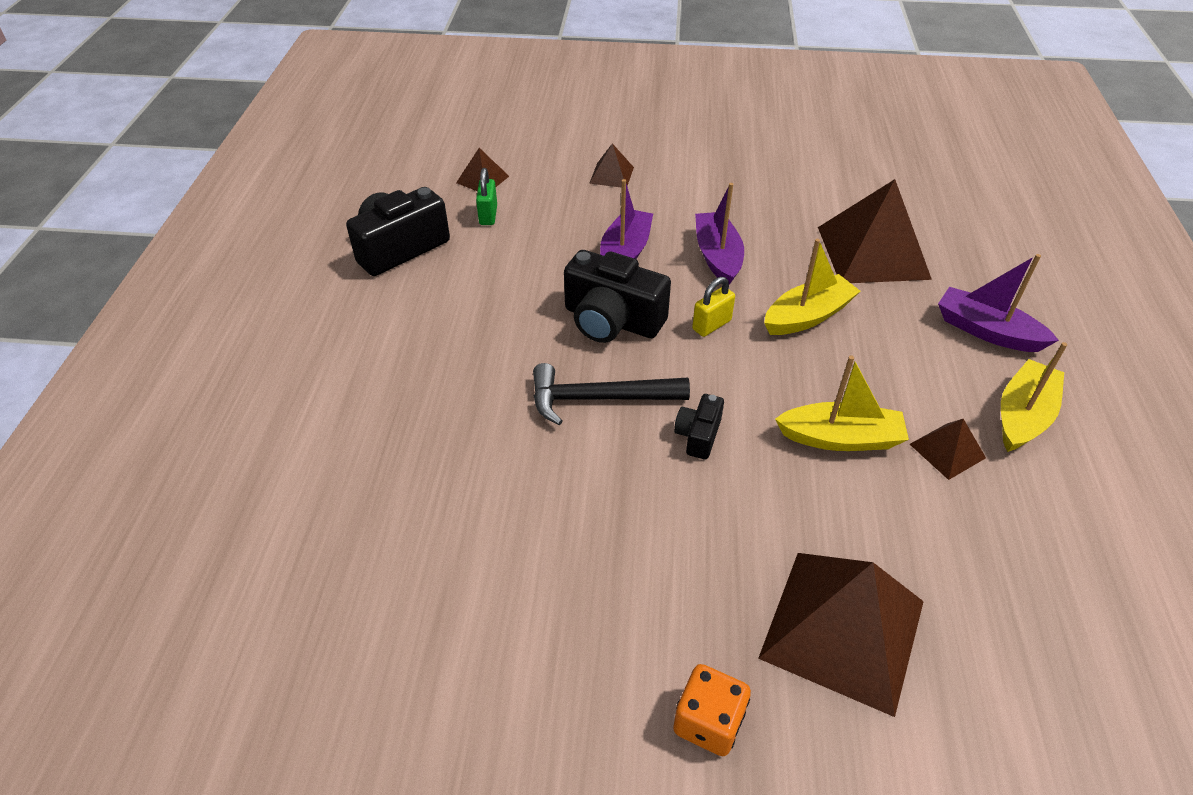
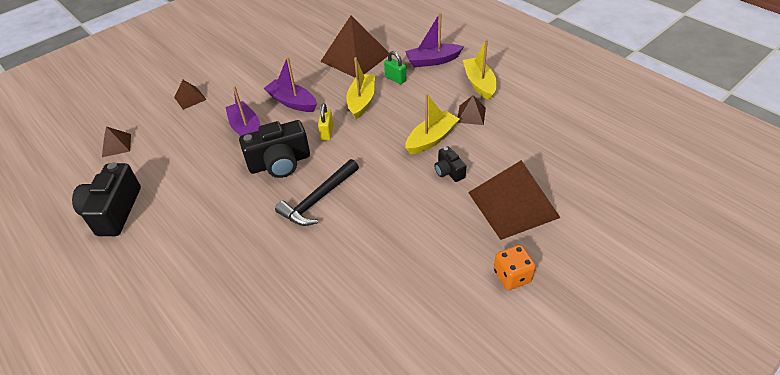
camera: 45 degrees left, 0 degrees up
green padlock [476,168,497,225] -> green padlock moved to [384,51,406,84]
black camera [674,394,724,460] -> black camera moved to [434,146,466,182]

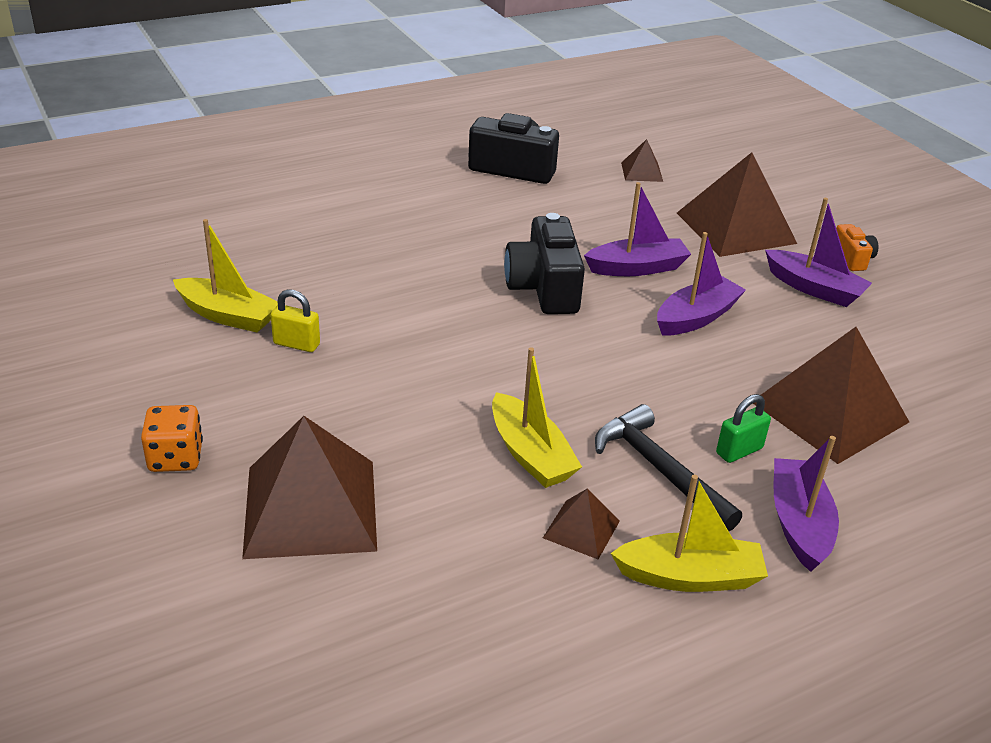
camera: 100 degrees right, 10 degrees down
brown pyramid [174,80,207,110] -> brown pyramid [677,152,797,257], size x2.15
black hammer [275,159,359,226] -> black hammer moved to [595,404,742,531]
yellow padlock [318,103,333,140] -> yellow padlock moved to [271,289,320,352]
yellow boat [346,57,375,119] -> yellow boat moved to [173,219,278,333]
black camera [434,146,466,182] -> none
none -> purple boat [765,198,872,307]
none -> orange camera [836,224,878,271]

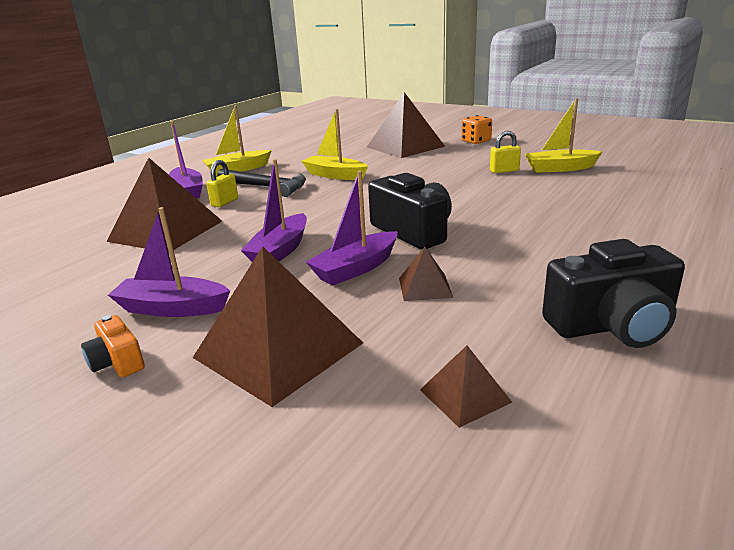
camera: 155 degrees right, 10 degrees down
brown pyramid [543,489,620,559] -> brown pyramid moved to [399,247,453,301]
green padlock [716,394,771,463] -> yellow padlock [206,160,238,207]

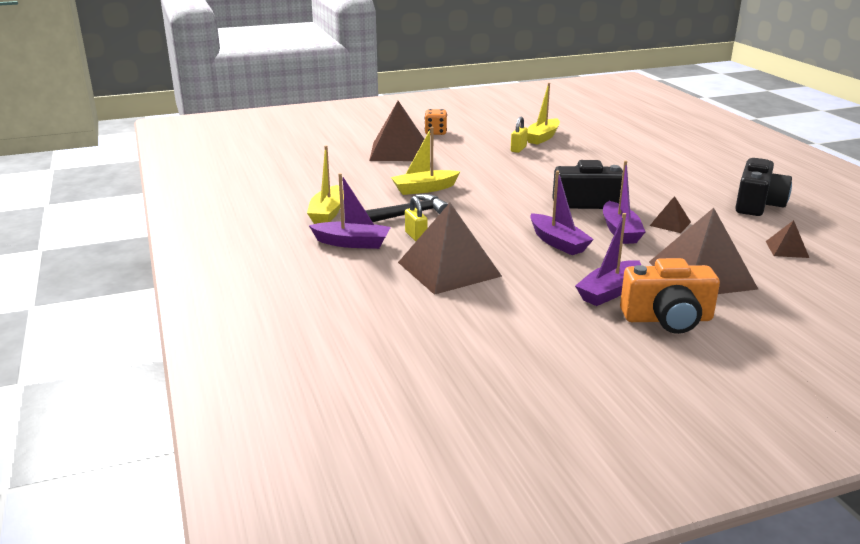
camera: 55 degrees left, 0 degrees up
orange camera [81,315,145,377] -> orange camera [620,258,720,334], size x1.94

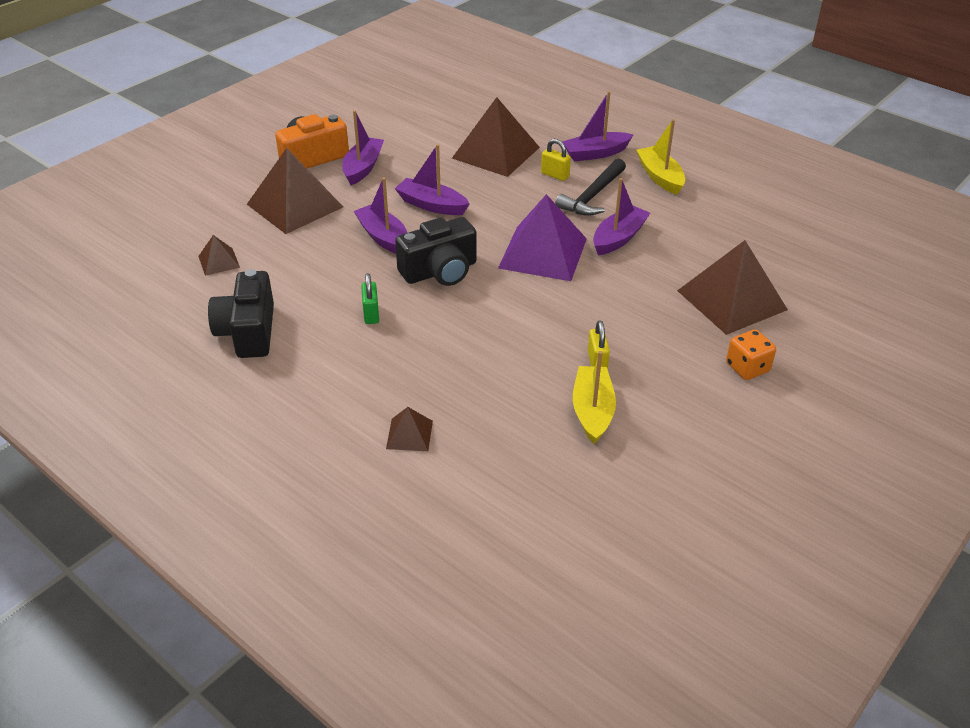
camera: 150 degrees right, 15 degrees up
yellow boat [391,127,460,195] -> purple boat [593,178,650,255]
brown pyramid [650,196,691,233] -> brown pyramid moved to [386,407,433,451]
none -> green padlock [361,273,379,324]
none -> purple pyramid [498,194,587,281]

